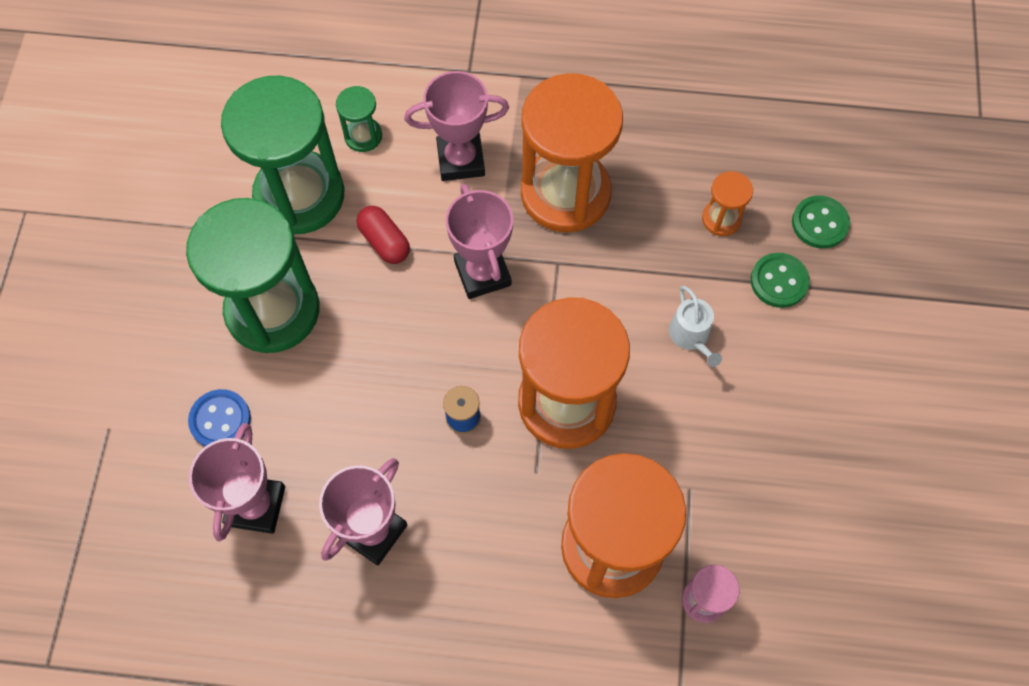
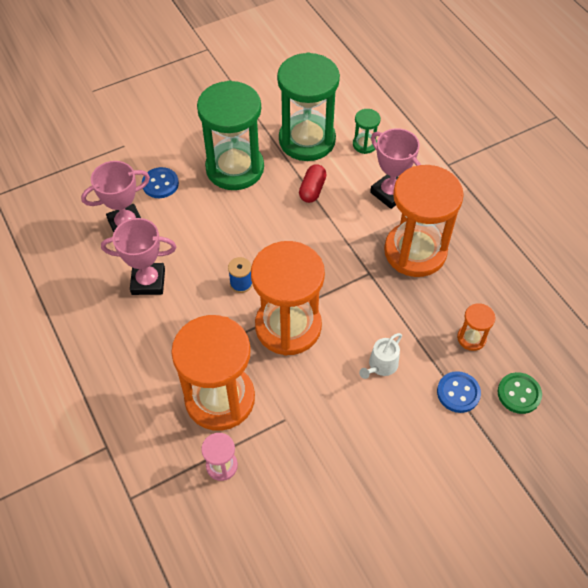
camera: 55 degrees right, 10 degrees down
pink trophy [446,184,513,299] -> none
green button [751,253,810,308] -> blue button [437,371,481,413]

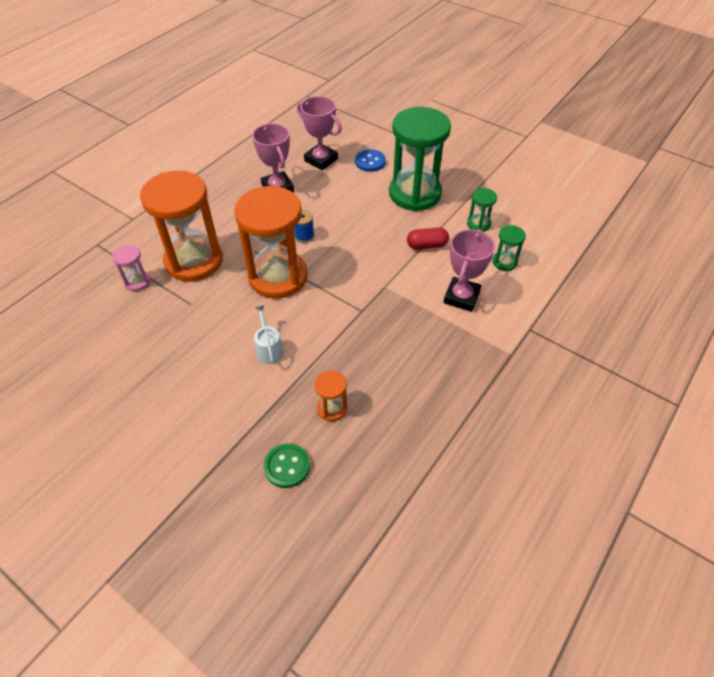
camera: 65 degrees right, 5 degrees down
green hourglass [277,52,340,161] -> green hourglass [467,188,497,232], size x0.43
white watering can [359,333,402,379] -> white watering can turned 60 degrees clockwise [254,305,284,364]
orange hourglass [384,165,464,277] -> none
blue button [437,371,481,413] -> none

